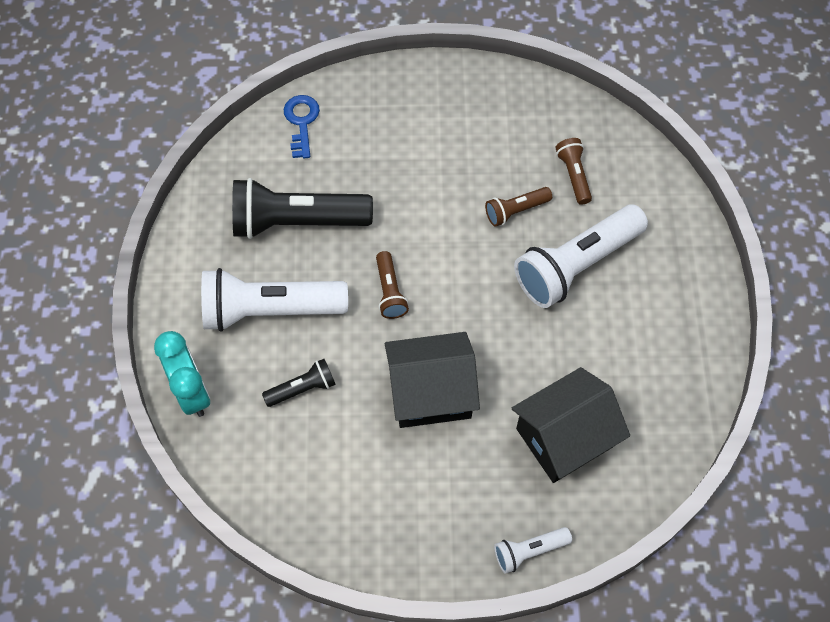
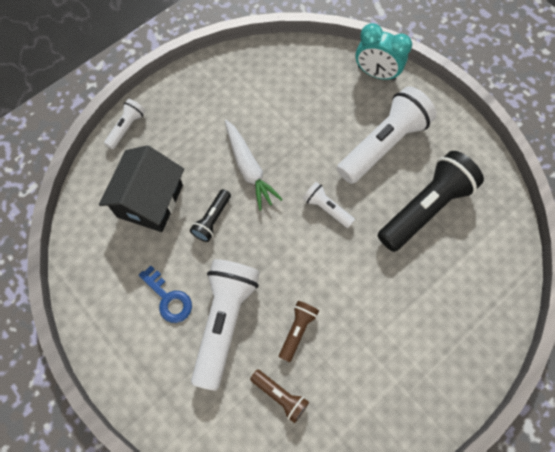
camera: 140 degrees right, 5 degrees up
black flashlight [262,359,336,407] -> black flashlight moved to [190,189,231,242]
blue key [283,95,320,158] -> blue key moved to [139,266,192,323]
brown flashlight [376,251,409,319] -> white flashlight [303,182,355,228]
black house [385,332,480,428] -> white carrot [225,120,283,211]

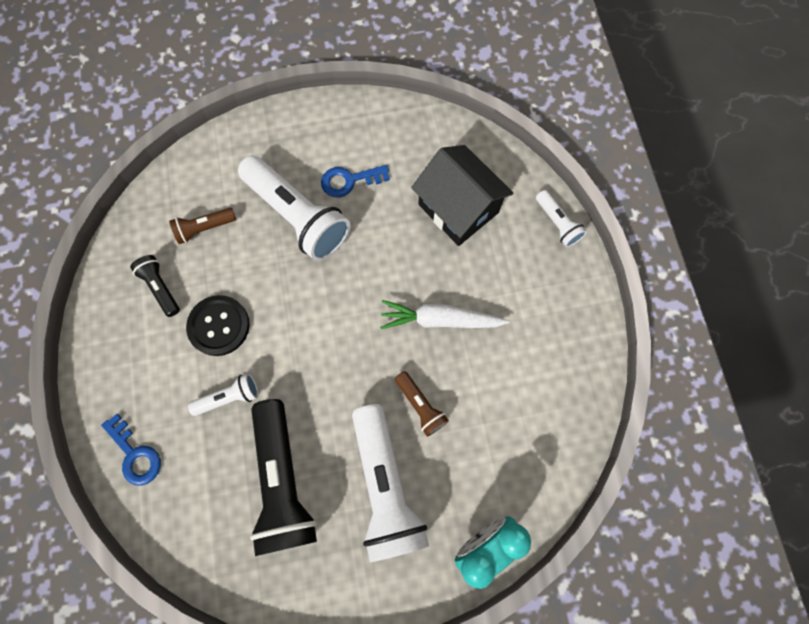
camera: 120 degrees right, 5 degrees up
black flashlight [190,189,231,242] -> black flashlight moved to [130,255,180,317]
brown flashlight [279,301,319,362] -> brown flashlight moved to [395,371,449,437]
white flashlight [303,182,355,228] -> white flashlight moved to [188,373,258,416]
none -> blue key [101,414,161,486]
none -> black button [186,295,250,356]

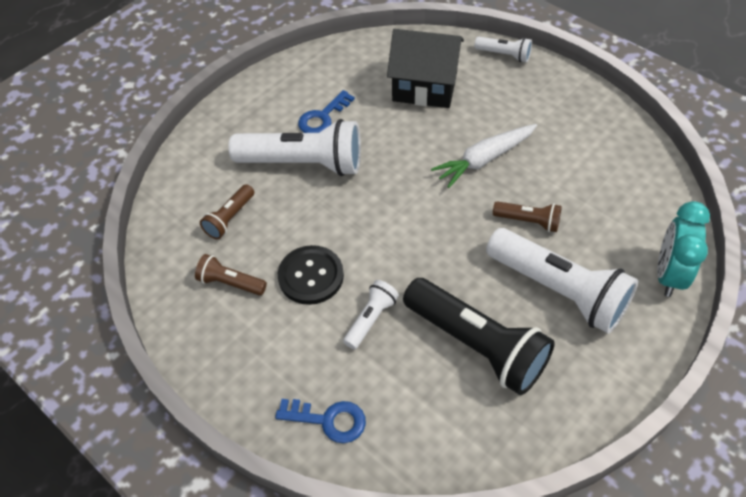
camera: 35 degrees left, 20 degrees down
black flashlight [130,255,180,317] -> brown flashlight [195,254,267,295]

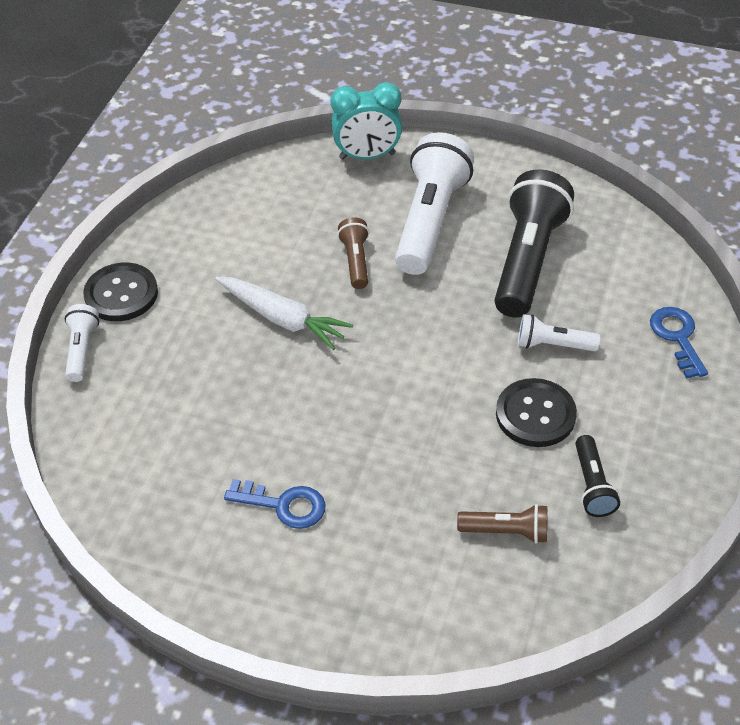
camera: 115 degrees left, 5 degrees down
brown flashlight [195,254,267,295] -> black flashlight [575,435,620,517]
white flashlight [228,119,361,176] -> none
black house [387,29,464,108] -> none
none -> black button [83,263,158,321]

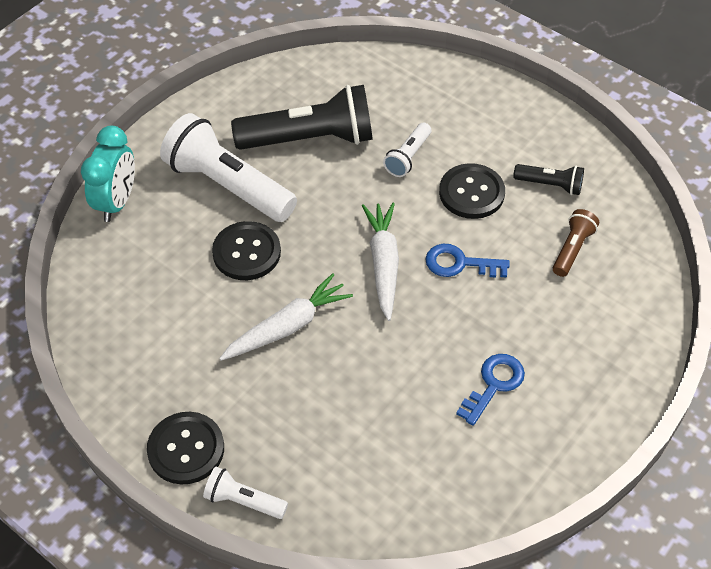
camera: 70 degrees left, 5 degrees up
brown flashlight [337,217,369,289] -> black button [212,221,281,280]
black flashlight [494,169,574,318] -> black flashlight turned 135 degrees clockwise [231,85,373,150]
blue key [650,307,708,378] -> blue key moved to [426,244,510,277]
none -> white carrot [362,203,399,321]

